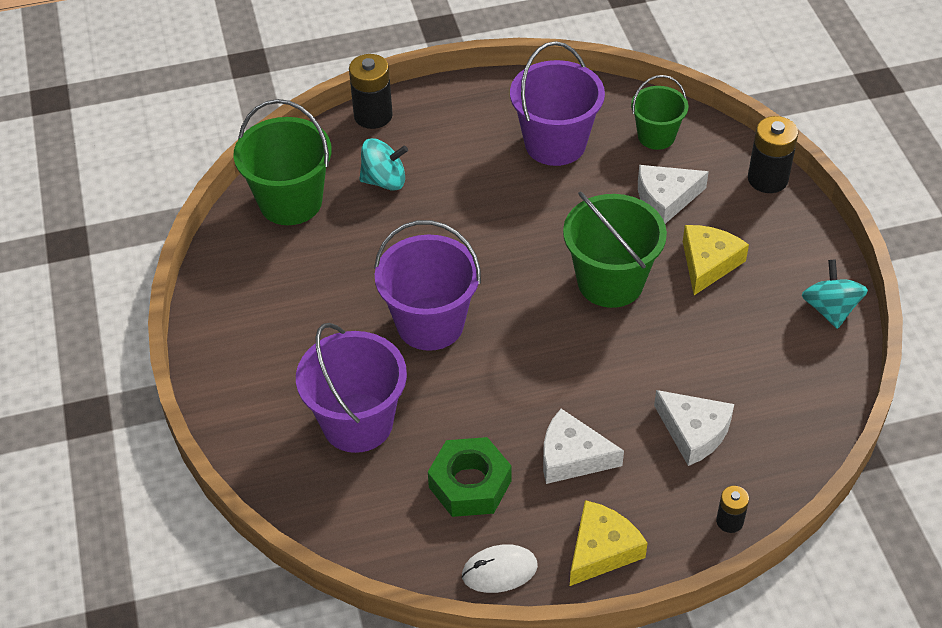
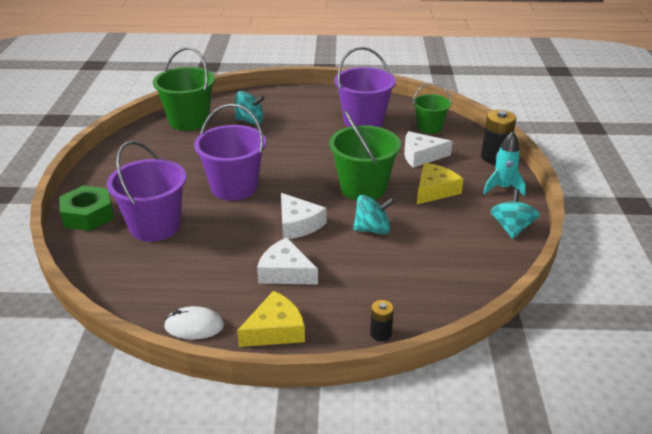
camera: 15 degrees right, 15 degrees down
black battery [349,54,393,129] -> none
green nut [428,437,511,517] -> green nut moved to [59,185,114,231]
white cheese [654,390,734,466] -> white cheese moved to [281,193,327,239]
none -> turquoise spinning top [353,195,395,235]
none -> turquoise rocket [483,131,526,196]

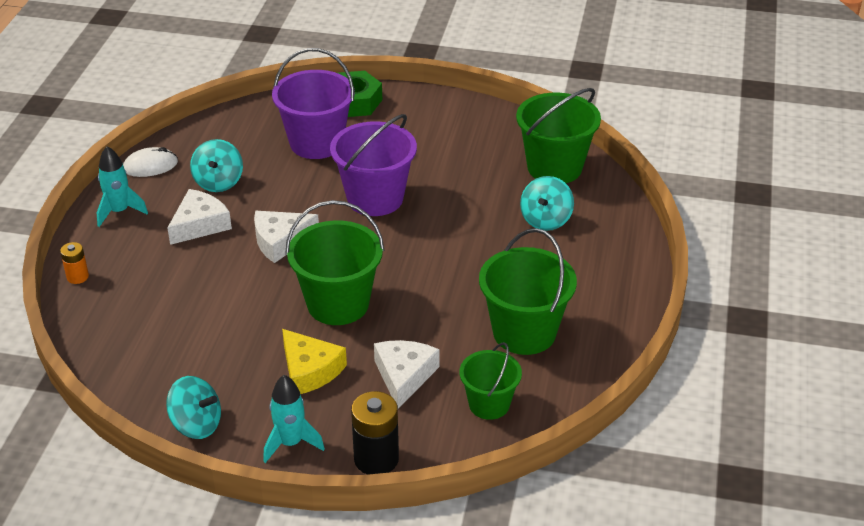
camera: 100 degrees right, 5 degrees up
white mouse [164,306,224,339] -> white mouse turned 60 degrees clockwise [123,147,178,177]
yellow cheese [237,291,305,347] -> turquoise rocket [97,146,148,227]
purple bucket [334,47,396,127] -> green bucket [479,228,577,355]
turquoise spinning top [353,195,395,235] -> turquoise spinning top moved to [190,139,243,192]
black battery [370,300,394,342] -> orange battery [60,242,89,284]

